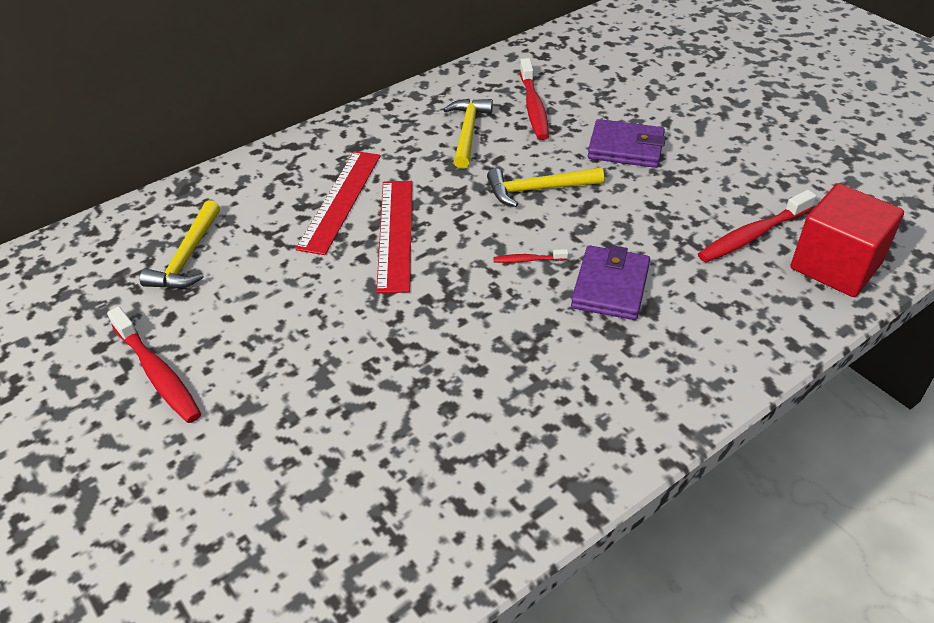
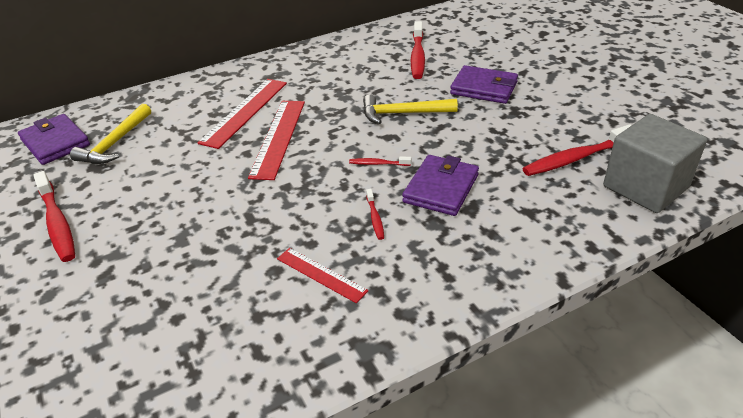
camera: 10 degrees right, 5 degrees down
yellow hammer [443,99,493,169] -> none
red cube [791,183,904,297] -> grey cube [603,114,707,213]
none -> purple wallet [18,114,90,165]
none -> red ruler [277,248,368,303]
none -> red toothbrush [366,189,384,240]

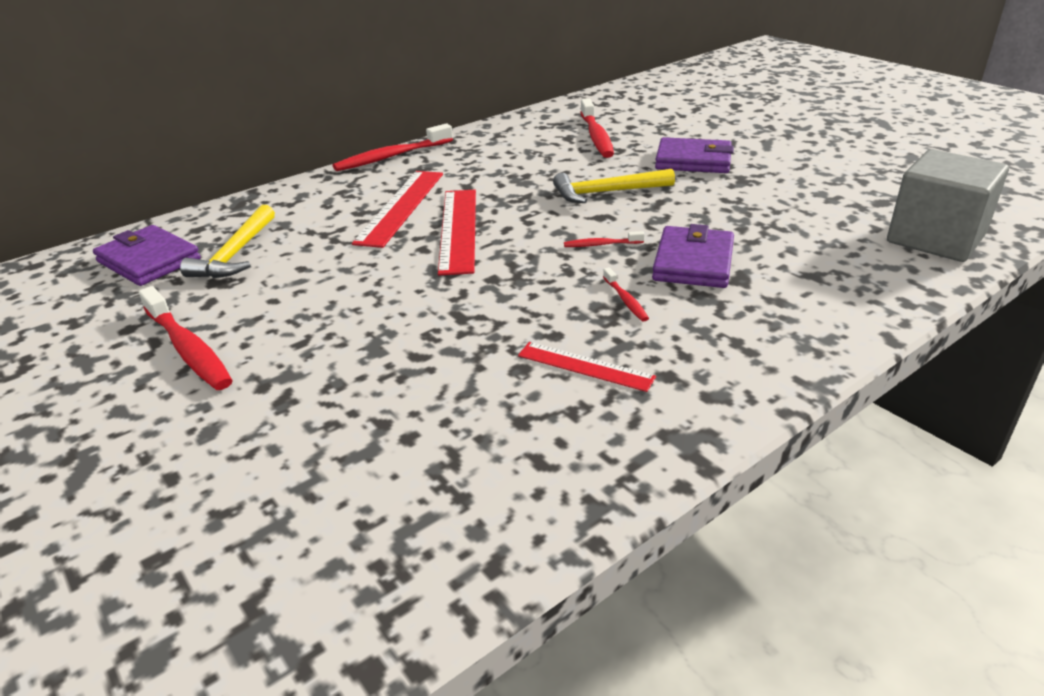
camera: 10 degrees left, 5 degrees down
red toothbrush [522,124,632,176] -> red toothbrush moved to [333,123,453,171]

